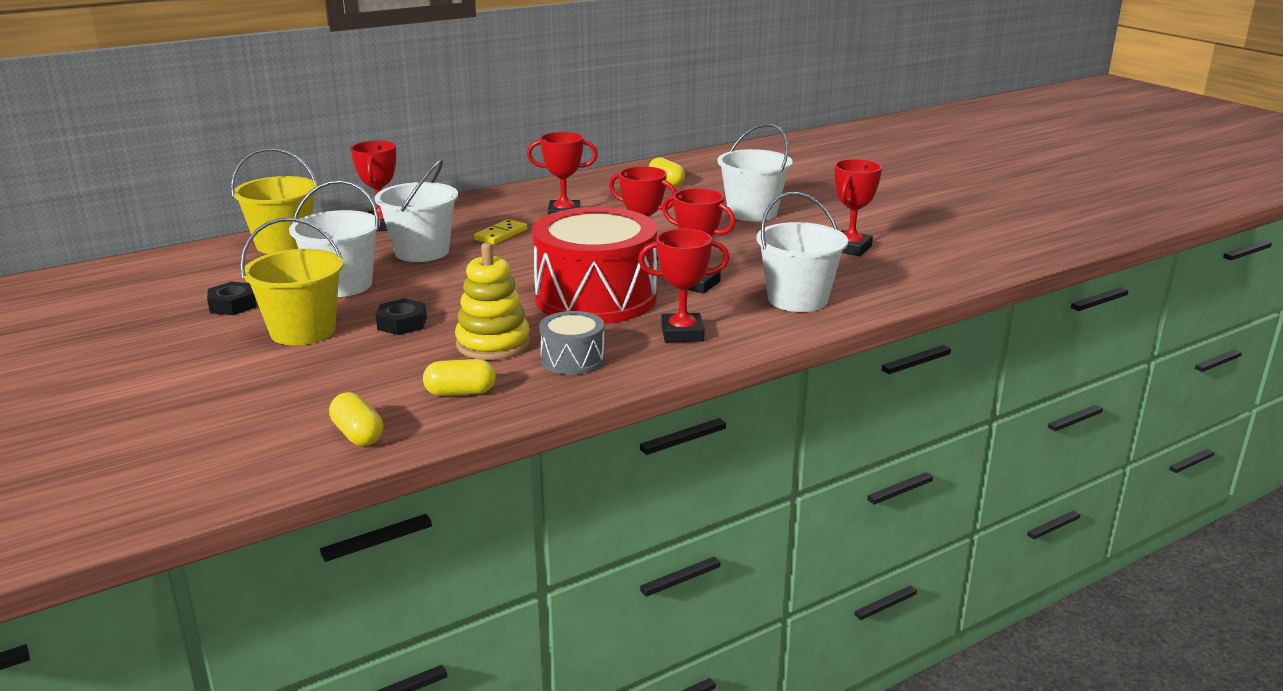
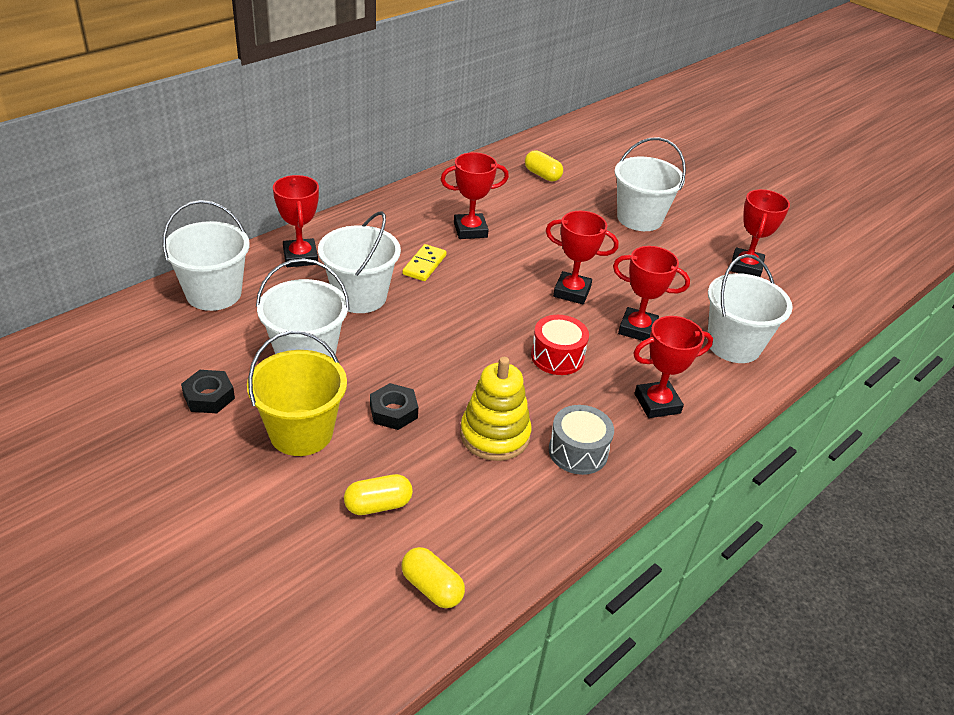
camera: 15 degrees left, 15 degrees up
yellow bucket [231,148,317,254] -> white bucket [162,200,250,311]
yellow capsule [423,359,496,396] -> yellow capsule moved to [344,474,413,515]
red drum [532,207,657,324] -> red drum [531,315,589,375], size x0.47

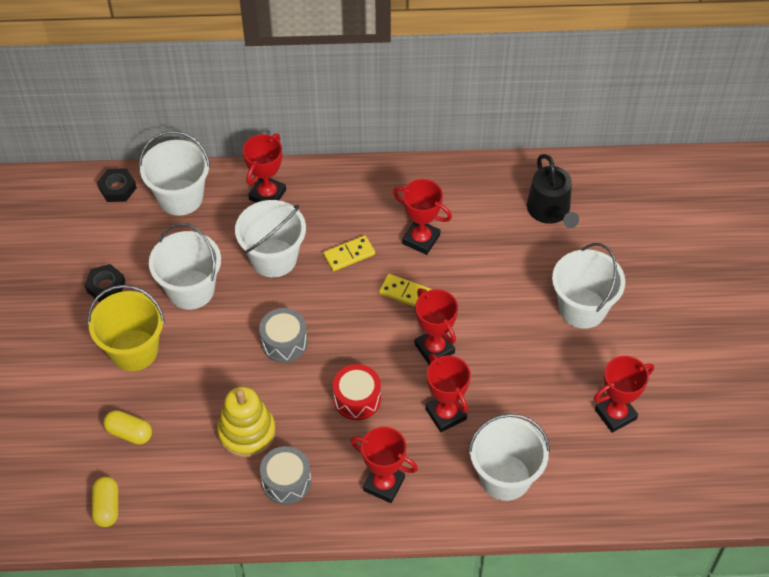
camera: 45 degrees right, 15 degrees up
black nut [370,383,418,430] -> black nut moved to [97,168,137,202]
yellow capsule [525,150,563,181] -> black watering can [527,154,579,228]
none -> grey drum [259,308,308,363]
none -> yellow domino [379,274,432,307]

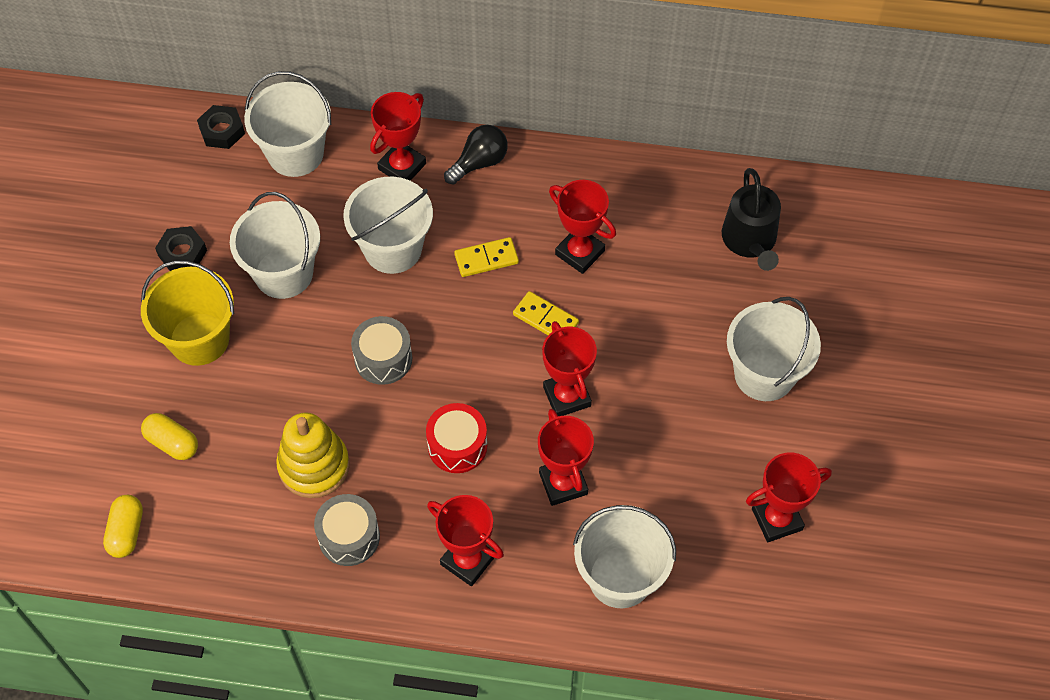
camera: 10 degrees right, 5 degrees up
none -> black light bulb [444,125,508,184]

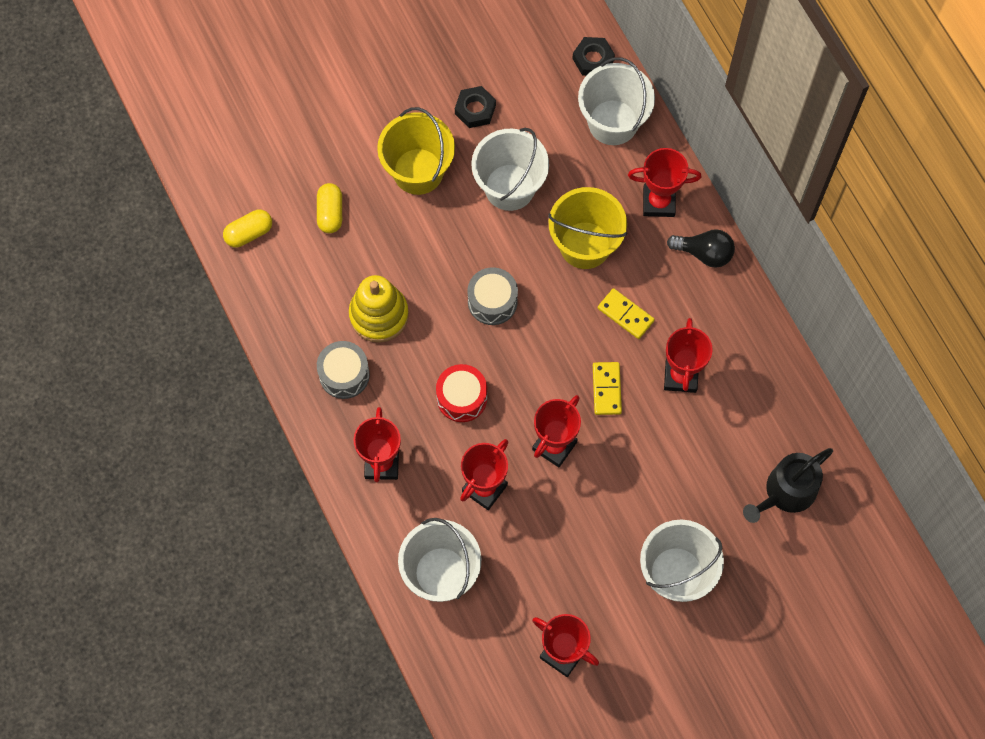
camera: 55 degrees right, 10 degrees up
white bucket [343,177,433,274] -> yellow bucket [548,187,627,269]

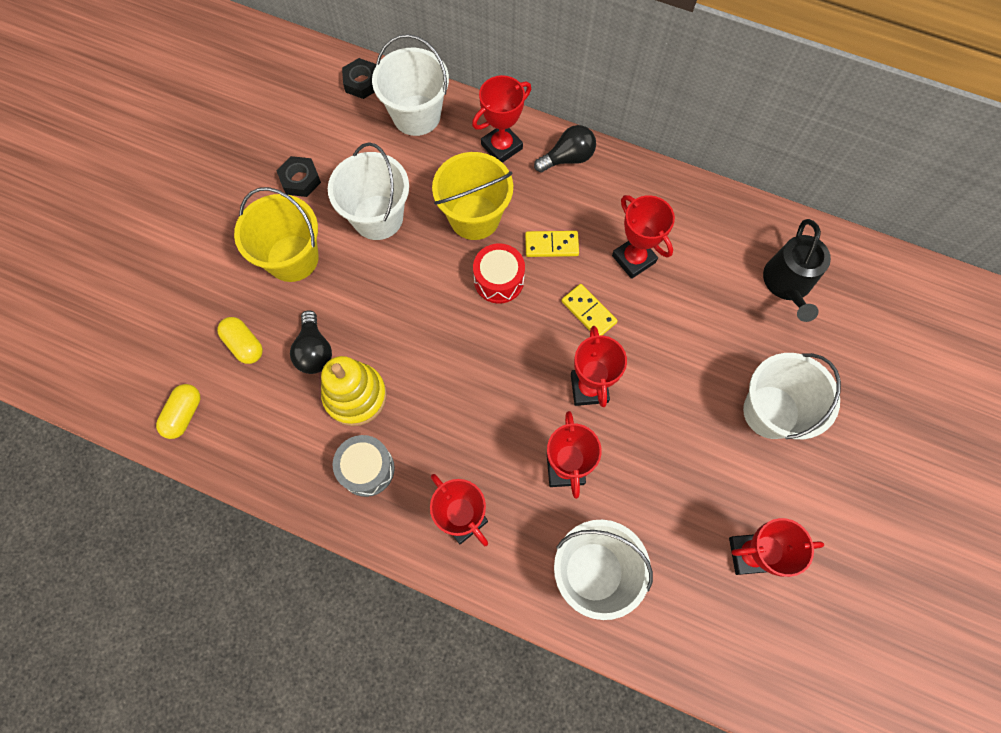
camera: 40 degrees left, 0 degrees up
red drum [436,364,487,422] -> red drum moved to [473,243,525,304]
grey drum [467,267,518,325] -> none
none -> black light bulb [290,310,332,374]

